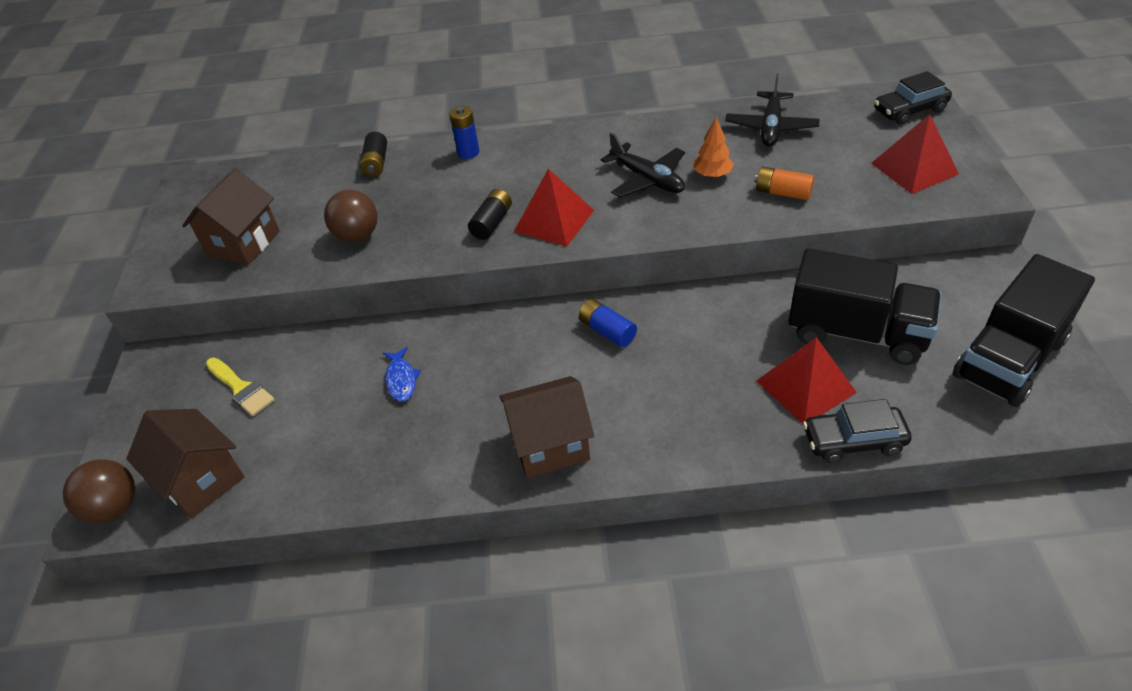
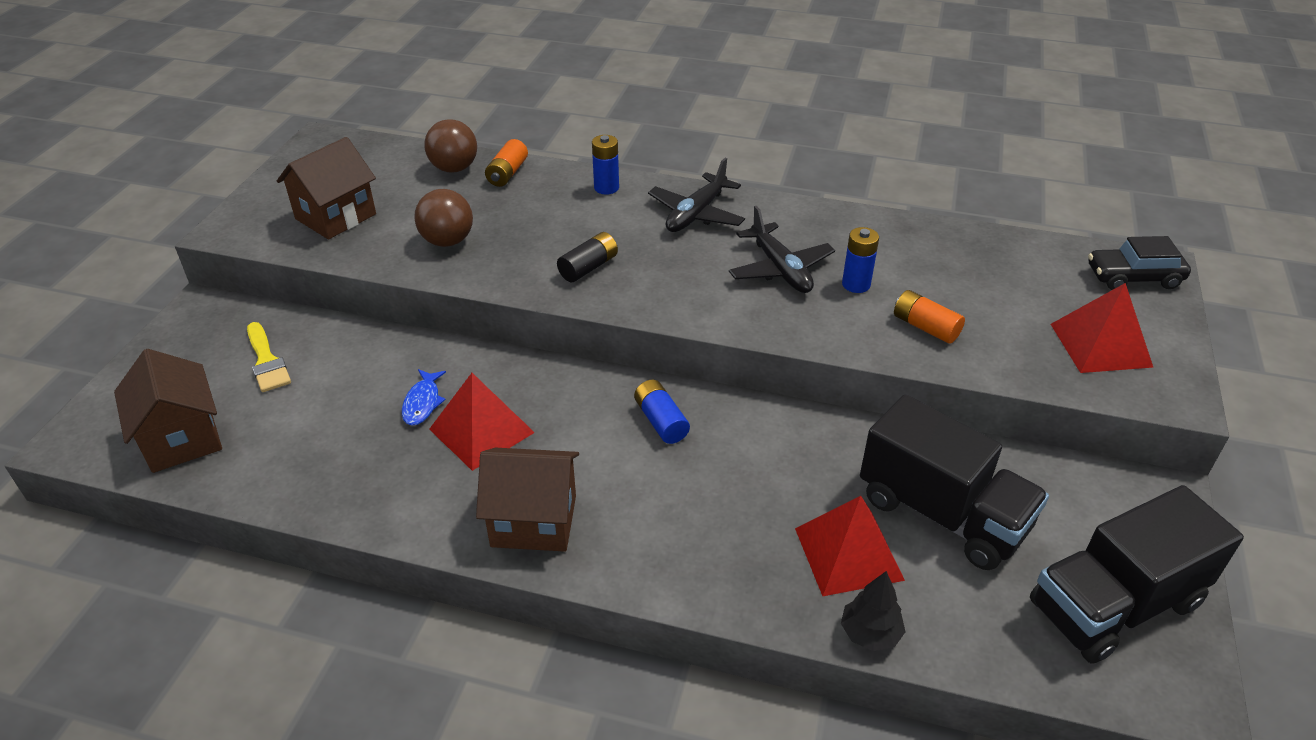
camera: 15 degrees right, 5 degrees down
brown ball [63,459,135,524] -> brown ball moved to [424,119,477,173]
black battery [360,132,387,177] -> orange battery [485,139,528,187]
red pyramid [514,169,594,247] -> red pyramid moved to [429,373,535,471]
orange tree [693,117,734,178] -> blue battery [842,227,879,293]
black plane [725,74,820,147] -> black plane moved to [648,158,745,232]
black car [803,399,912,463] -> black tree [841,571,906,651]

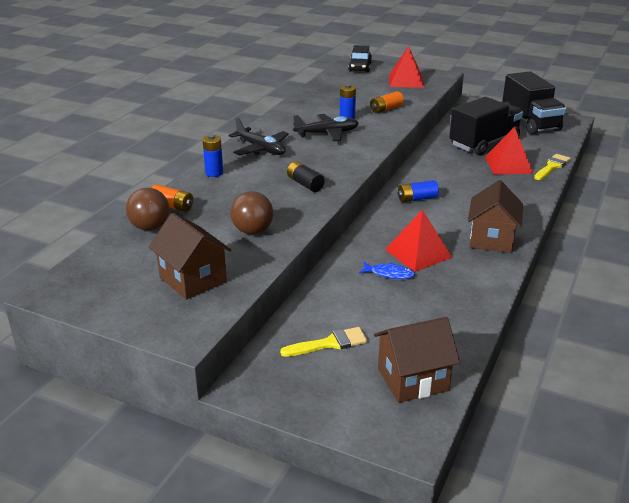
camera: 80 degrees left, 10 degrees down
black tree [841,571,906,651] -> yellow brush [534,154,571,180]

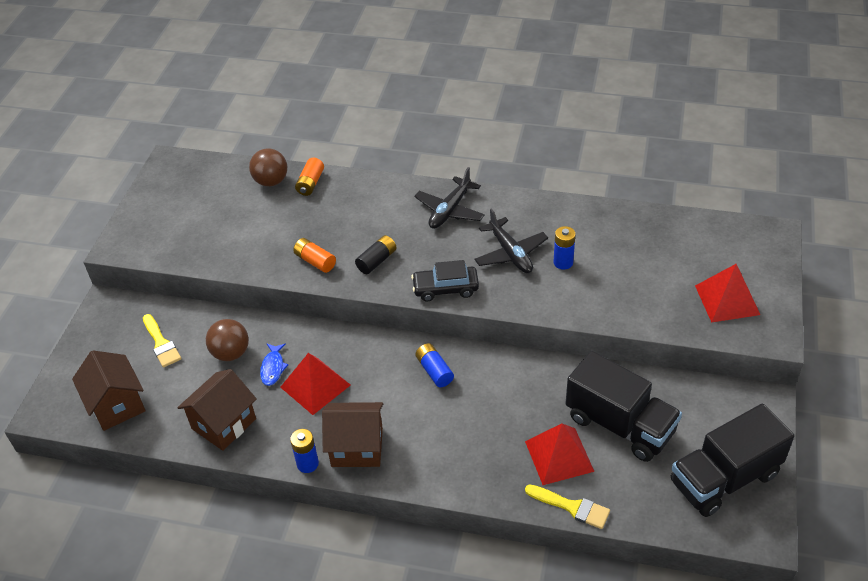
camera: 80 degrees right, 15 degrees up
brown house [149,213,231,300] -> brown house moved to [177,369,257,451]
blue battery [203,135,223,177] -> blue battery moved to [290,429,319,473]
brown ball [230,191,273,234] -> brown ball moved to [206,319,249,361]
black car [348,45,372,72] -> black car moved to [411,260,479,302]
orange battery [370,91,404,113] -> orange battery moved to [293,238,336,273]

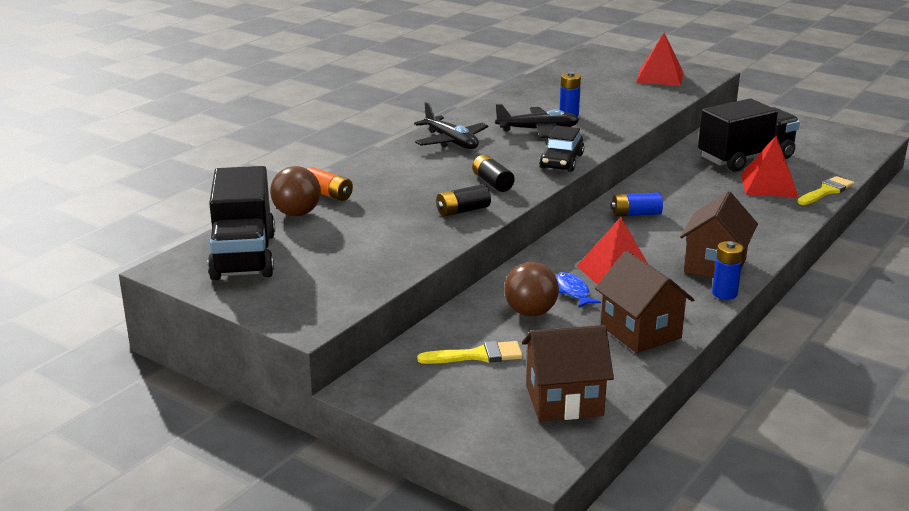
camera: 70 degrees left, 20 degrees down
blue fish [260,344,288,386] -> blue fish turned 135 degrees counterclockwise [556,272,601,308]
orange battery [293,238,336,273] -> black battery [436,184,491,217]
black truck [671,404,794,517] -> black truck moved to [207,166,275,280]

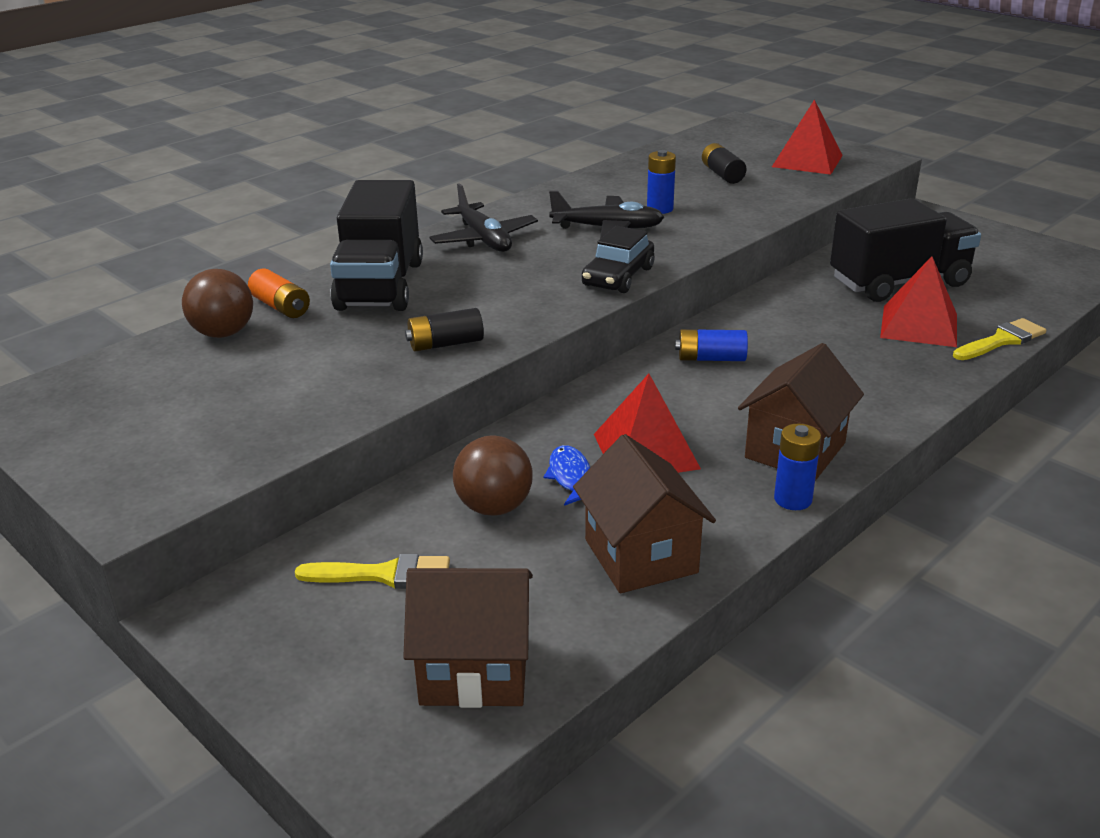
camera: 10 degrees right, 5 degrees up
black truck [207,166,275,280] -> black truck moved to [330,180,423,311]
black battery [472,155,515,192] -> black battery moved to [702,143,747,184]

